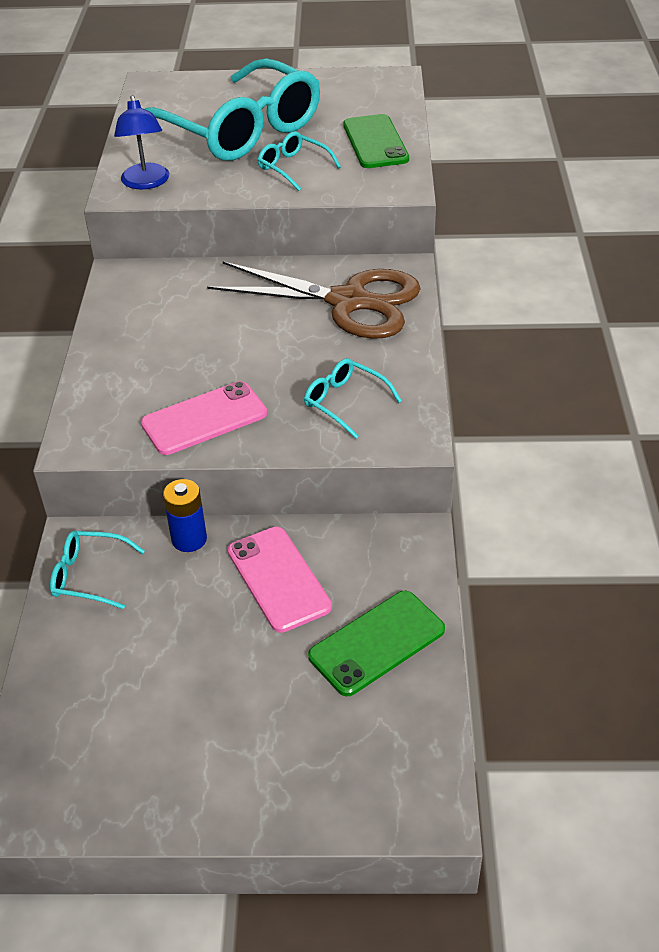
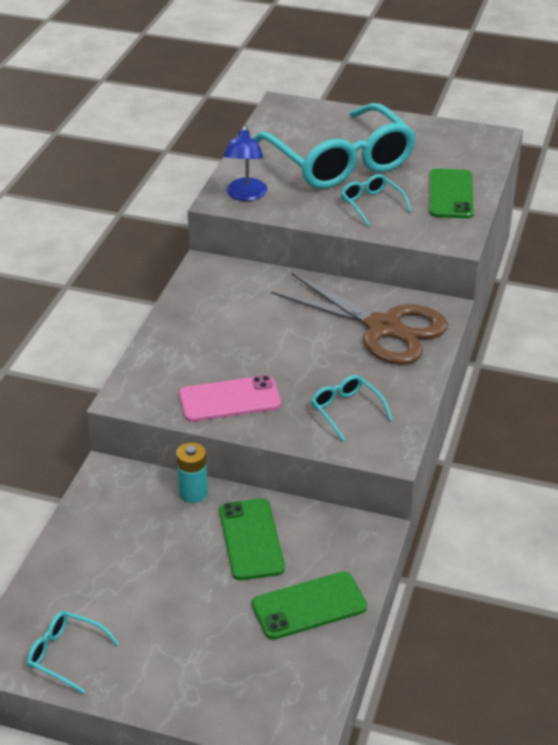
camera: 15 degrees right, 5 degrees down
turquoise glasses [50,531,144,609] -> turquoise glasses moved to [27,611,120,694]
blue battery [163,479,207,552] -> turquoise battery [176,443,208,503]
pink phone [228,526,332,633] -> green phone [219,498,285,580]

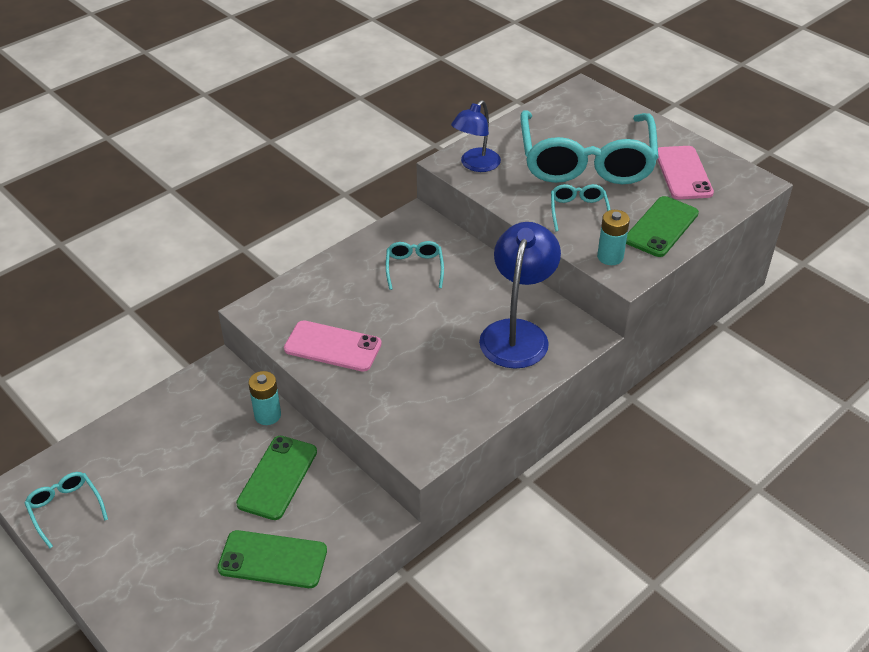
camera: 30 degrees right, 5 degrees up
brown scissors [271,273,448,365] -> blue lamp [479,222,561,369]
turquoise glasses [311,375,392,442] -> turquoise glasses moved to [386,241,444,290]
none -> turquoise battery [597,210,630,265]
none -> pink phone [657,146,714,199]

